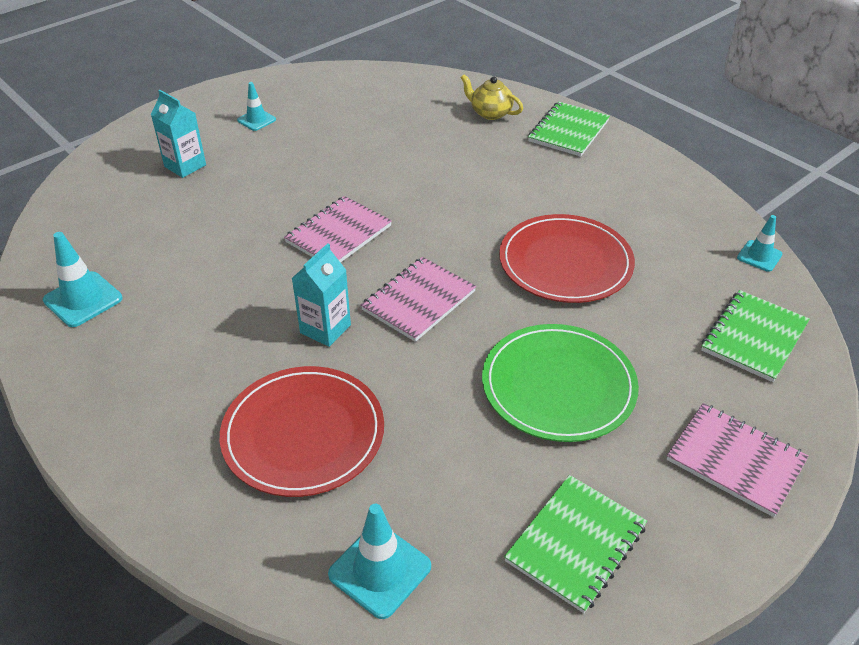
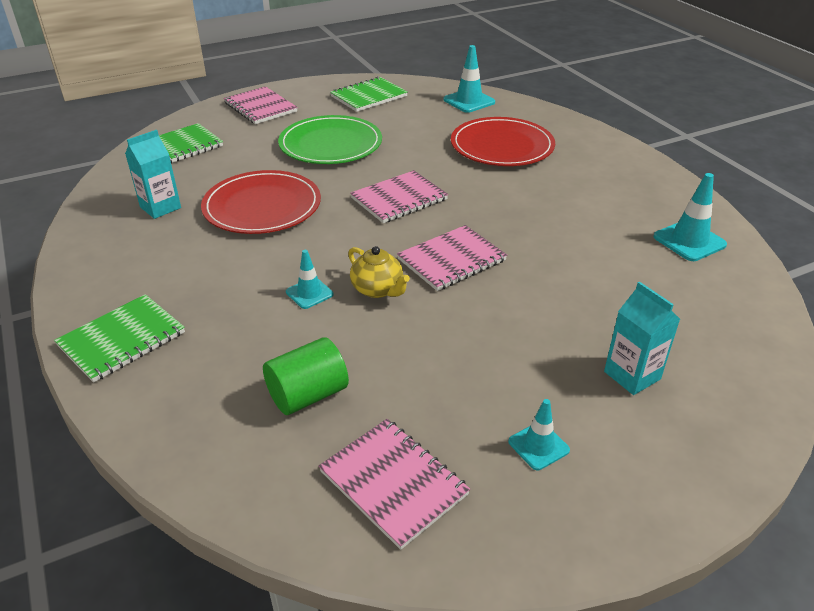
camera: 165 degrees left, 5 degrees down
turquoise carton [291,243,351,347] -> turquoise carton moved to [125,130,181,219]
yellow teapot [461,74,523,120] -> yellow teapot moved to [348,246,410,298]
turquoise traffic cone [737,215,783,272] -> turquoise traffic cone moved to [286,250,334,309]
none -> green cylinder [263,337,349,415]
none -> pink notebook [319,419,470,550]

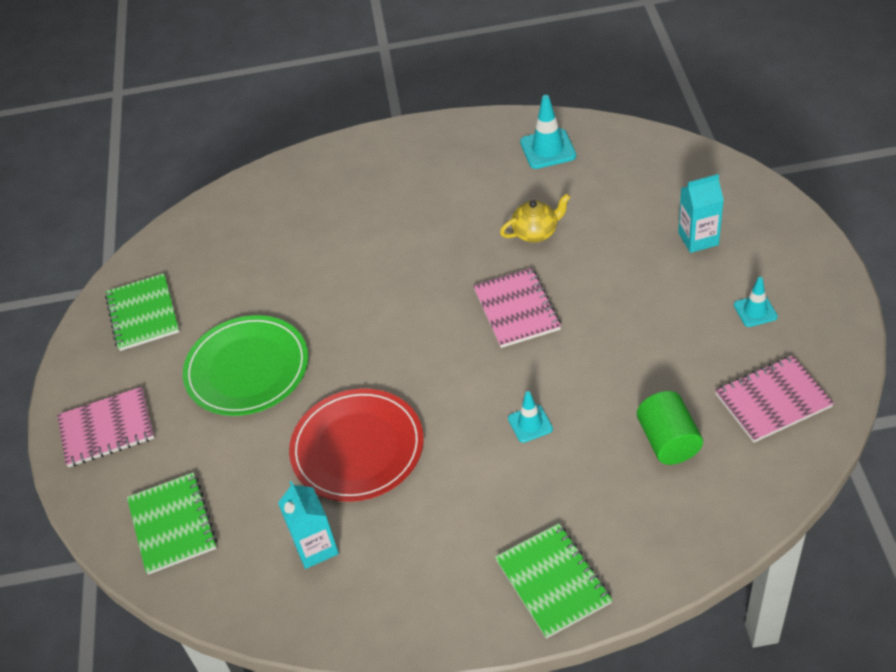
camera: 65 degrees left, 10 degrees up
yellow teapot [348,246,410,298] -> yellow teapot moved to [500,193,571,242]
pink notebook [350,170,448,223] -> none
turquoise traffic cone [443,45,495,113] -> none
red plate [451,117,555,166] -> none

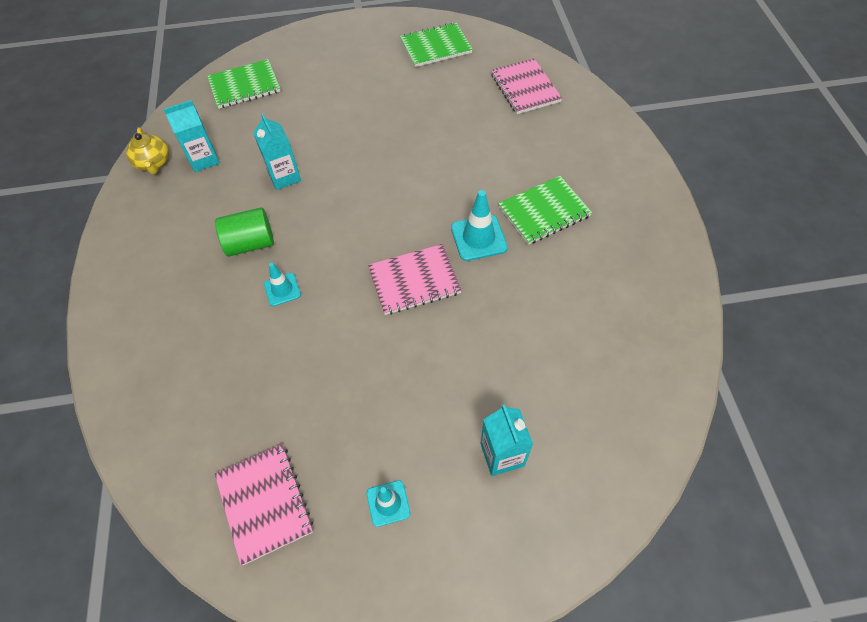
camera: 85 degrees right, 10 degrees up
pink notebook [57,387,154,467] -> pink notebook moved to [491,58,562,114]
green plate [183,315,308,416] -> none
red plate [289,389,424,502] -> turquoise carton [253,113,301,190]
green notebook [495,523,612,639] -> green notebook moved to [498,176,592,245]
yellow teapot [500,193,571,242] -> yellow teapot moved to [126,127,169,174]
turquoise traffic cone [520,95,576,169] -> turquoise traffic cone moved to [451,190,508,261]
green cylinder [637,391,703,465] -> green cylinder moved to [215,207,274,257]

